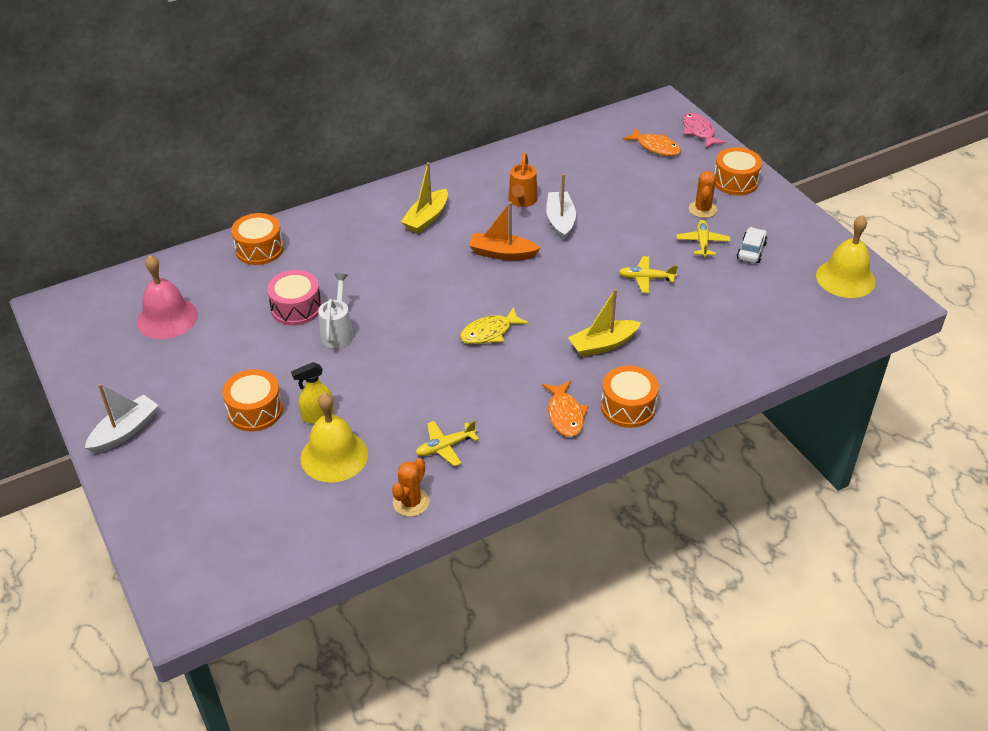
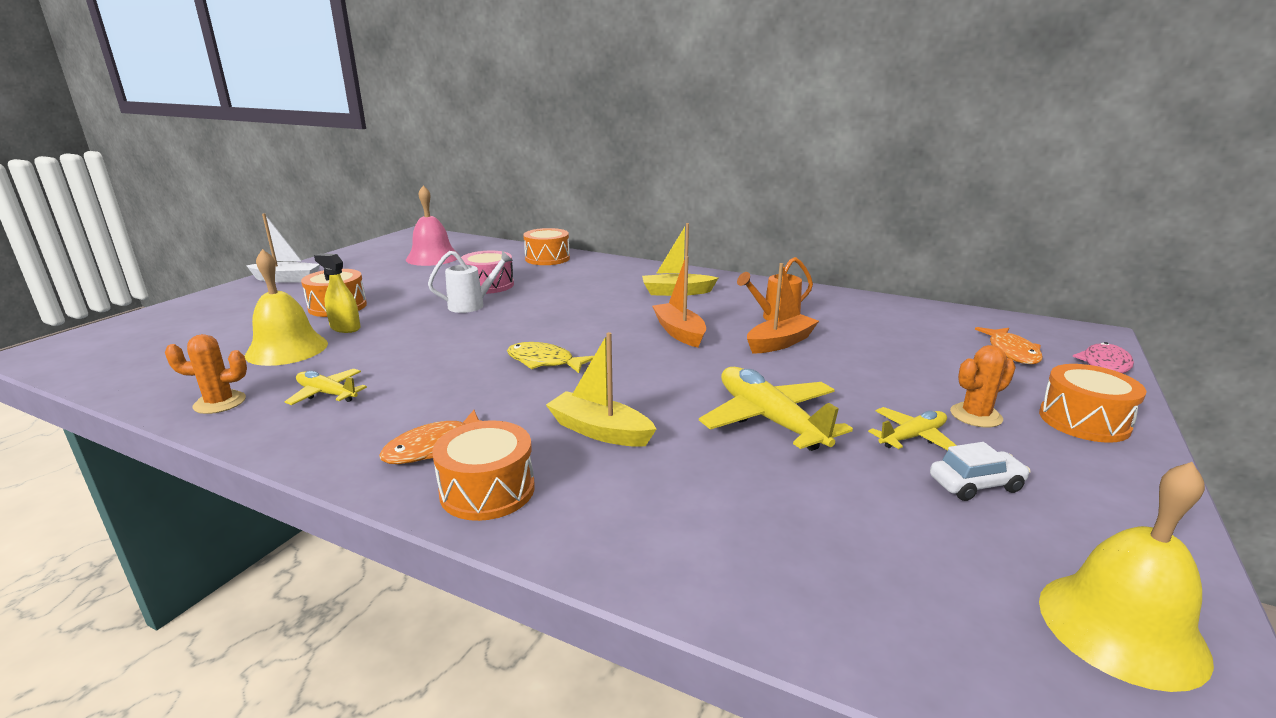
camera: 55 degrees right, 20 degrees down
white boat [546,173,576,241] -> orange boat [747,263,819,353]
yellow plane [619,256,678,293] -> yellow plane [699,367,853,451], size x1.78

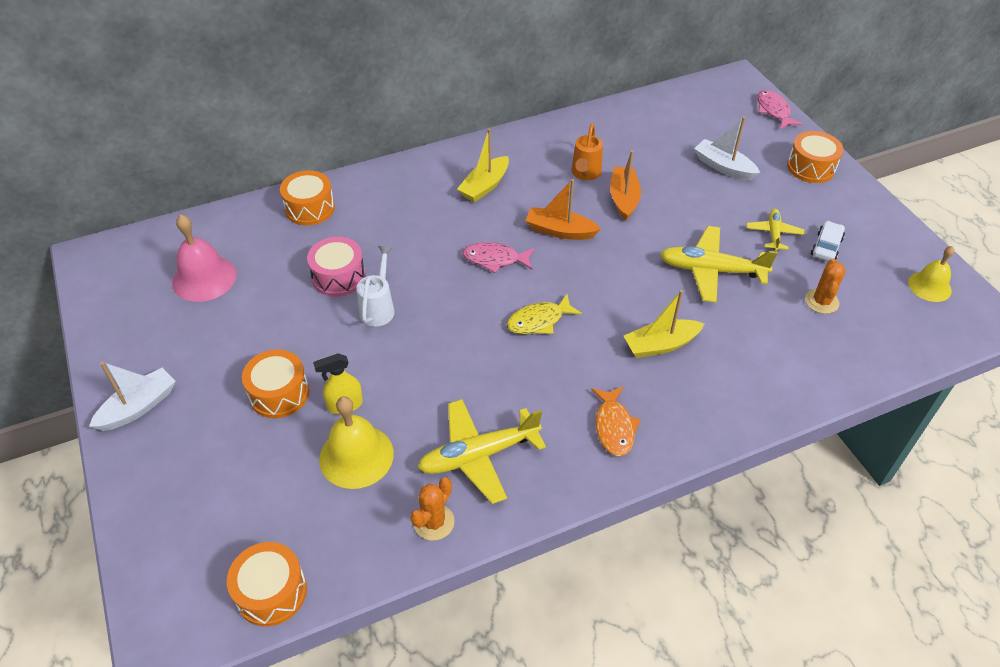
camera: 50 degrees left, 25 degrees up
yellow plane [285,369,367,405] -> yellow plane [418,399,546,504], size x1.78
orange drum [432,420,535,521] -> orange drum moved to [227,542,307,626]
orange cactus [950,345,1016,428] -> orange cactus moved to [805,259,846,314]
orange fish [975,327,1043,364] -> none
yellow bell [1039,462,1214,692] -> yellow bell [908,246,955,302], size x0.65
none -> pink fish [463,242,535,273]
none -> white boat [694,117,760,180]

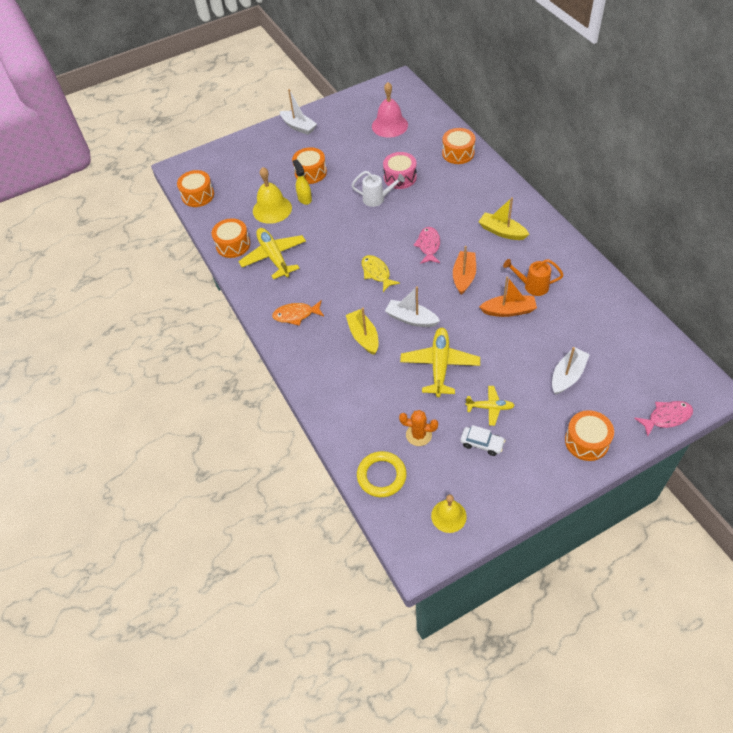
camera: 90 degrees right, 5 degrees up
orange cactus [410,477,455,541] -> orange drum [211,218,250,258]
none -> yellow ring [357,451,407,497]
none -> white boat [385,286,440,327]

